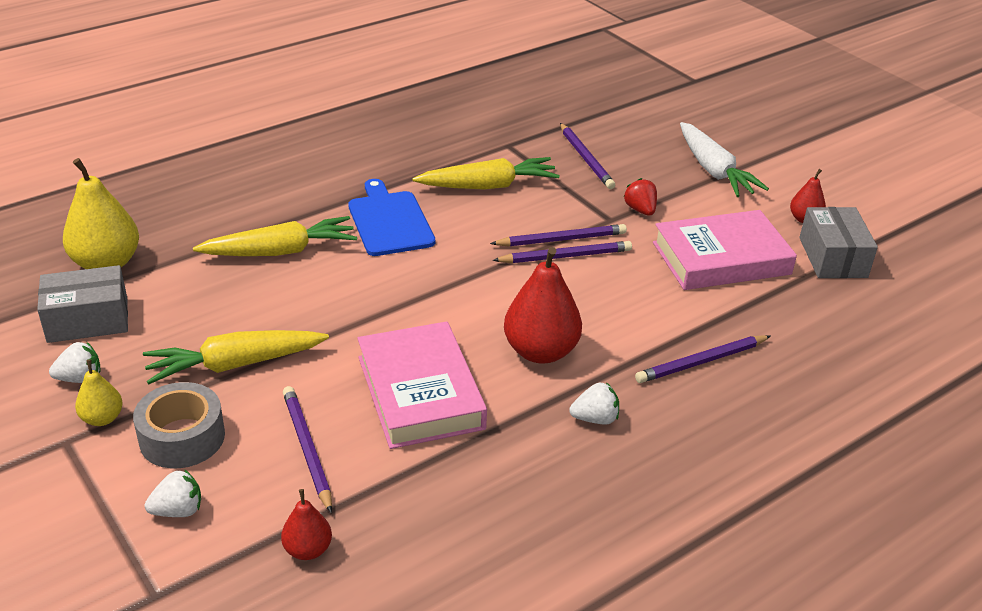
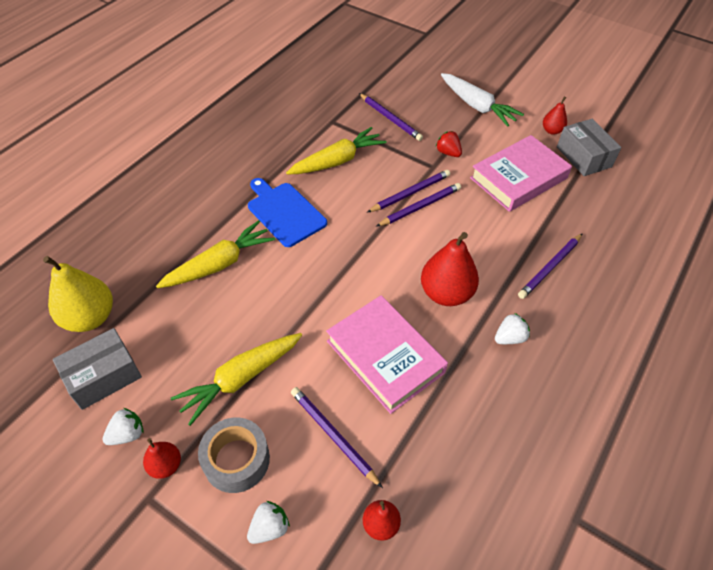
camera: 20 degrees left, 15 degrees up
yellow pear [75,359,123,426] -> red pear [143,438,181,479]

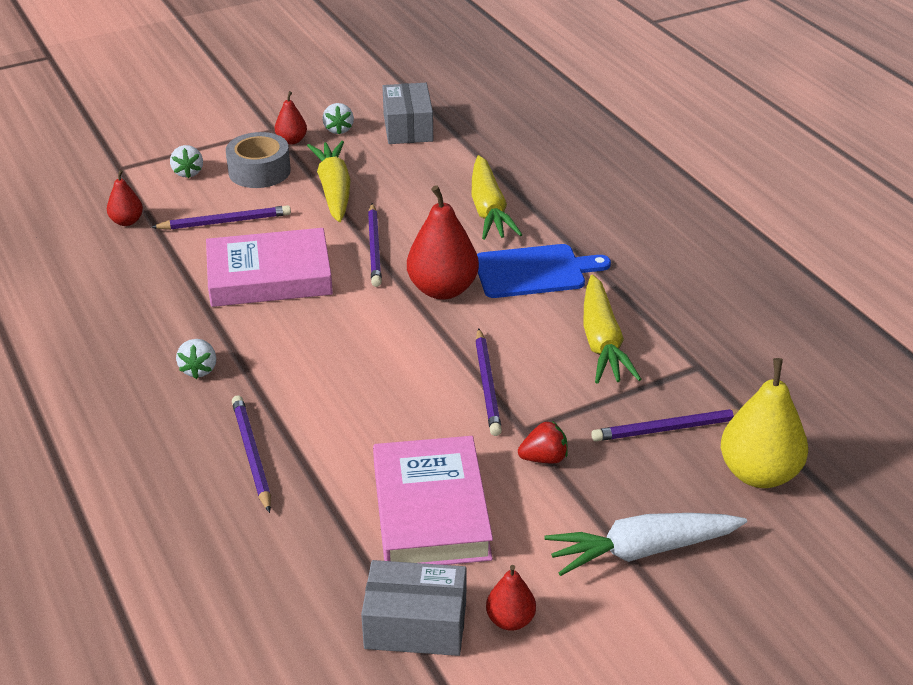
camera: 120 degrees right, 15 degrees down
yellow pear [43,256,113,332] -> yellow pear moved to [721,358,808,488]
purple pencil [376,183,461,227] -> purple pencil moved to [368,203,382,287]
red pear [421,232,479,306] -> red pear moved to [407,185,479,300]

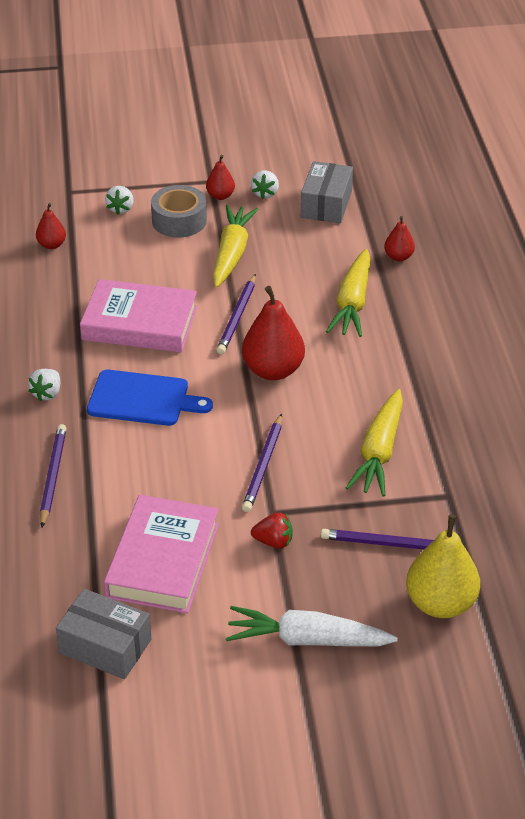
camera: 20 degrees right, 5 degrees up
purple pencil [151,205,291,230] -> none
blue cutting board [477,244,611,298] -> blue cutting board moved to [87,370,213,426]
red pear [486,565,536,631] -> red pear moved to [384,216,415,261]

